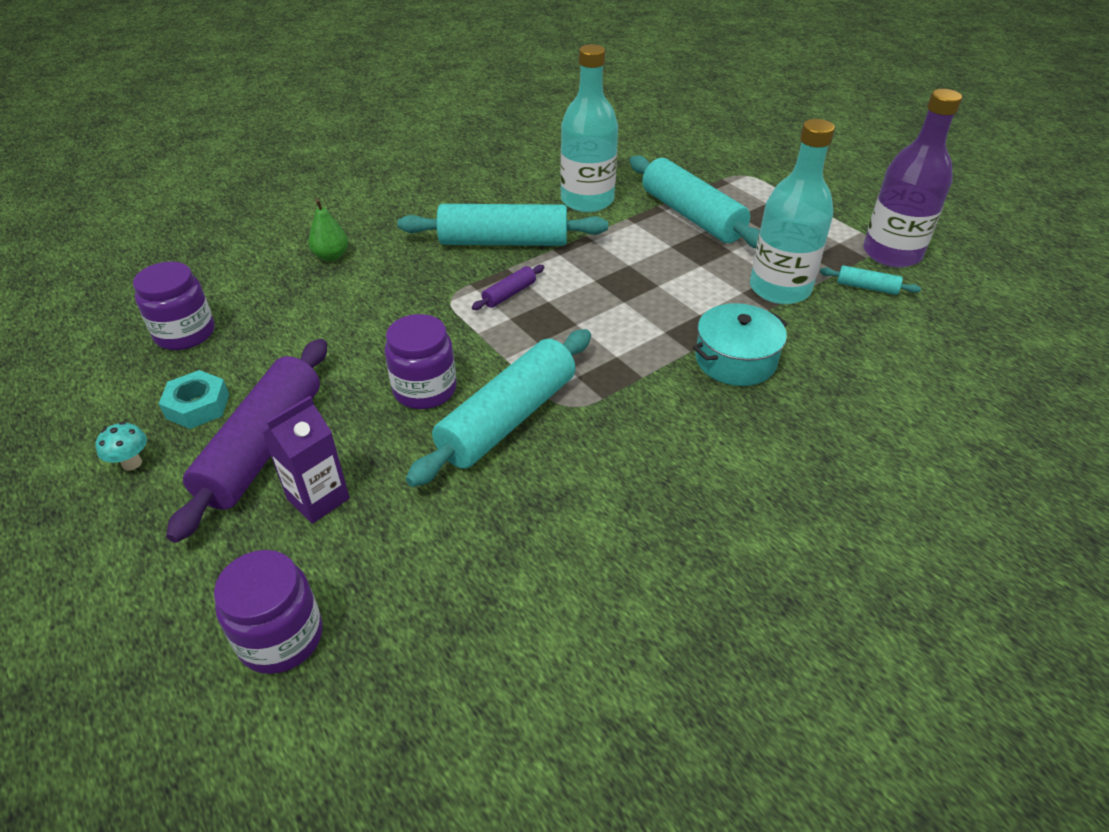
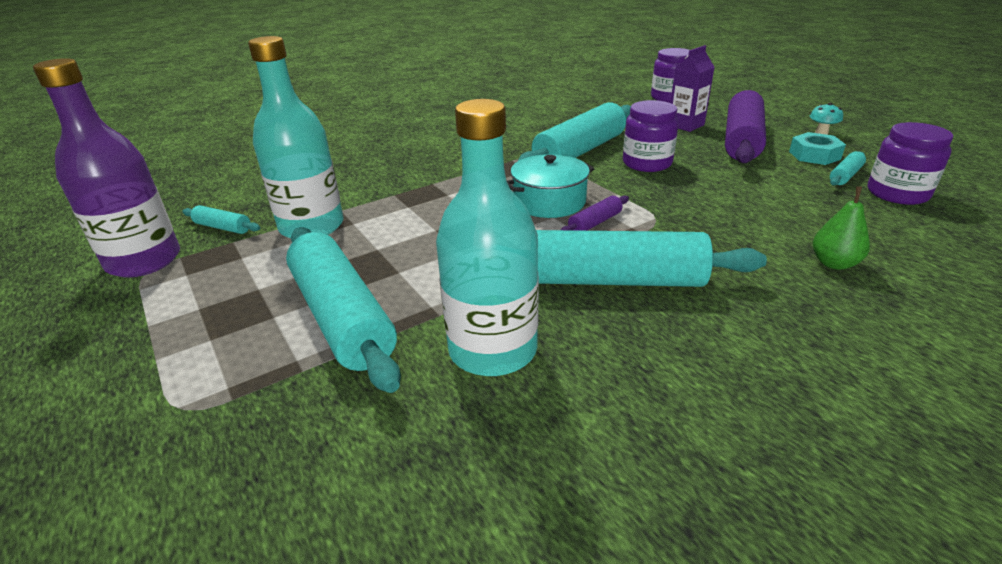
camera: 175 degrees left, 10 degrees down
turquoise pot [693,303,788,386] -> turquoise pot moved to [507,154,594,218]
none -> turquoise rolling pin [830,151,866,186]

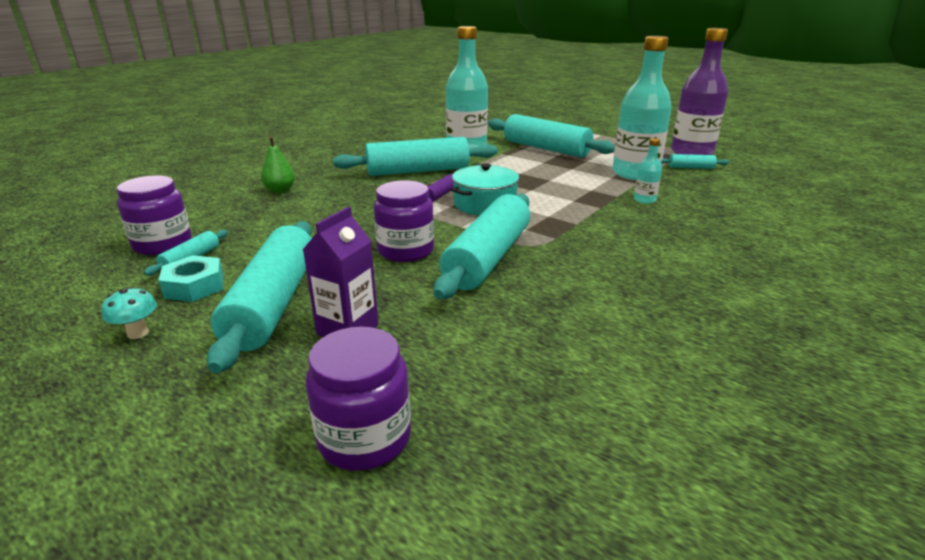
camera: 160 degrees right, 5 degrees down
purple rolling pin [725,90,766,163] -> turquoise rolling pin [207,221,312,373]
none -> turquoise bottle [634,138,662,204]

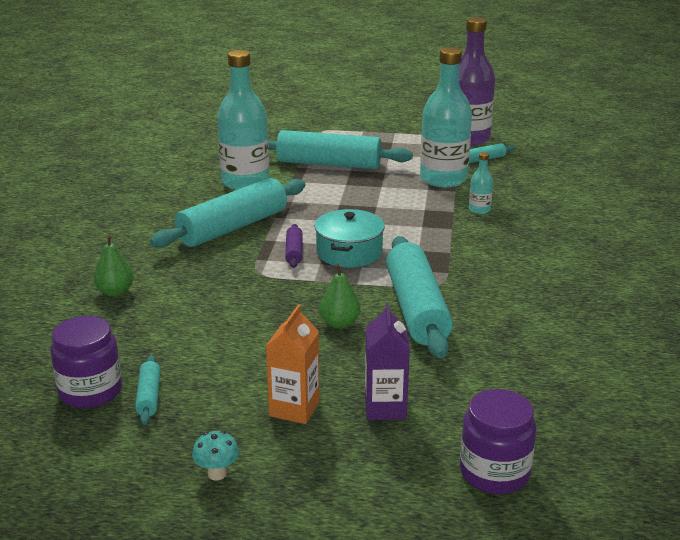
camera: 30 degrees left, 0 degrees up
turquoise nut [158,255,224,302] -> none
turquoise rolling pin [207,221,312,373] -> orange carton [266,304,320,424]
purple jar [374,180,434,262] -> green pear [319,263,360,329]

